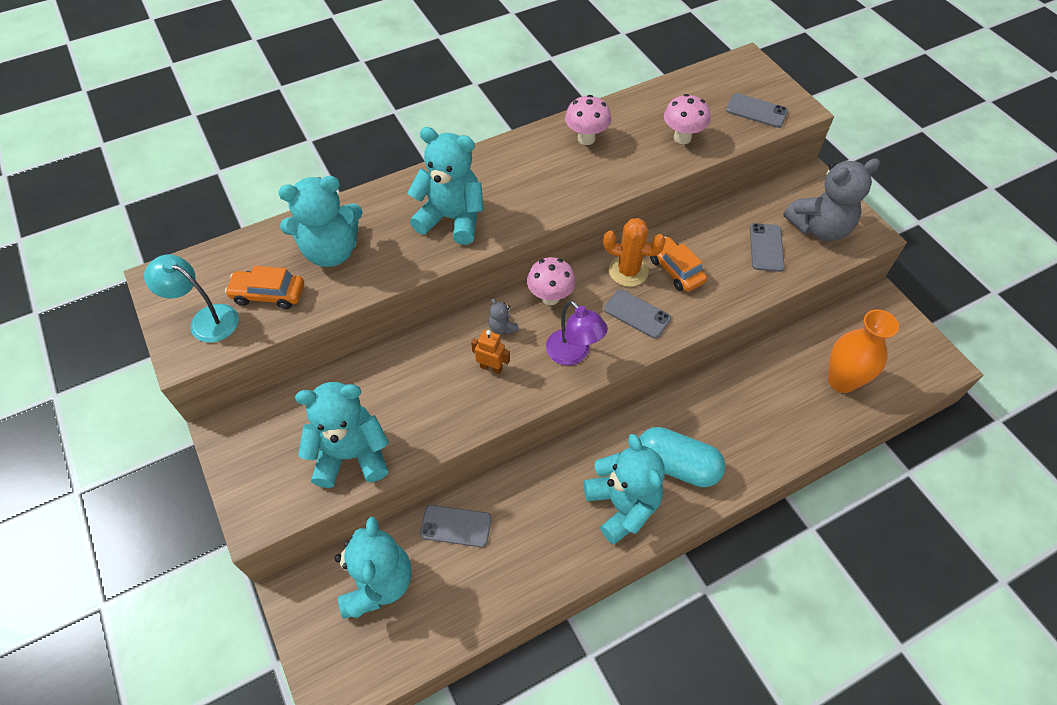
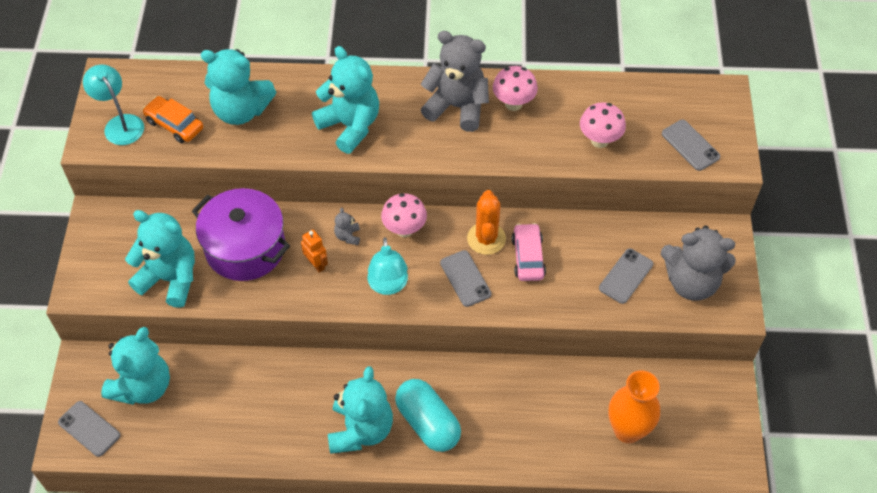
camera: 30 degrees right, 0 degrees up
grey phone [420,505,492,547] -> grey phone moved to [58,401,120,457]
purple lamp [546,300,608,365] -> turquoise lamp [367,237,408,295]
orange cactus [603,218,666,287] -> orange cactus turned 45 degrees clockwise [467,190,506,255]
orange car [650,237,707,292] -> pink car [512,223,546,281]
none -> purple pot [192,188,290,281]
none -> grey teddy bear [421,31,489,132]

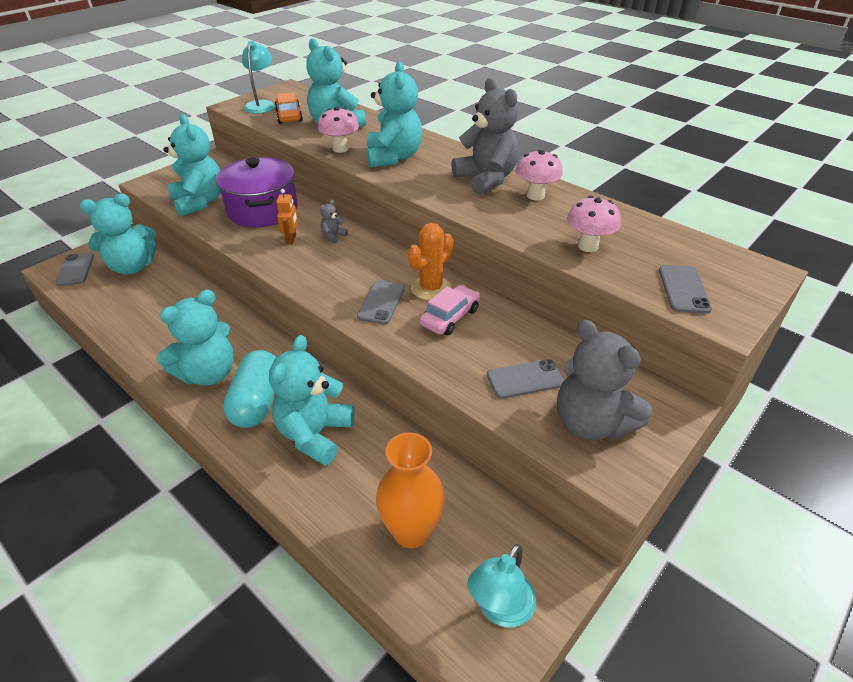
camera: 40 degrees right, 15 degrees down
turquoise lamp [367,237,408,295] -> turquoise lamp moved to [467,544,536,628]
pink mushroom [381,193,427,237] -> pink mushroom moved to [318,107,359,153]
none -> turquoise teddy bear [269,335,355,466]

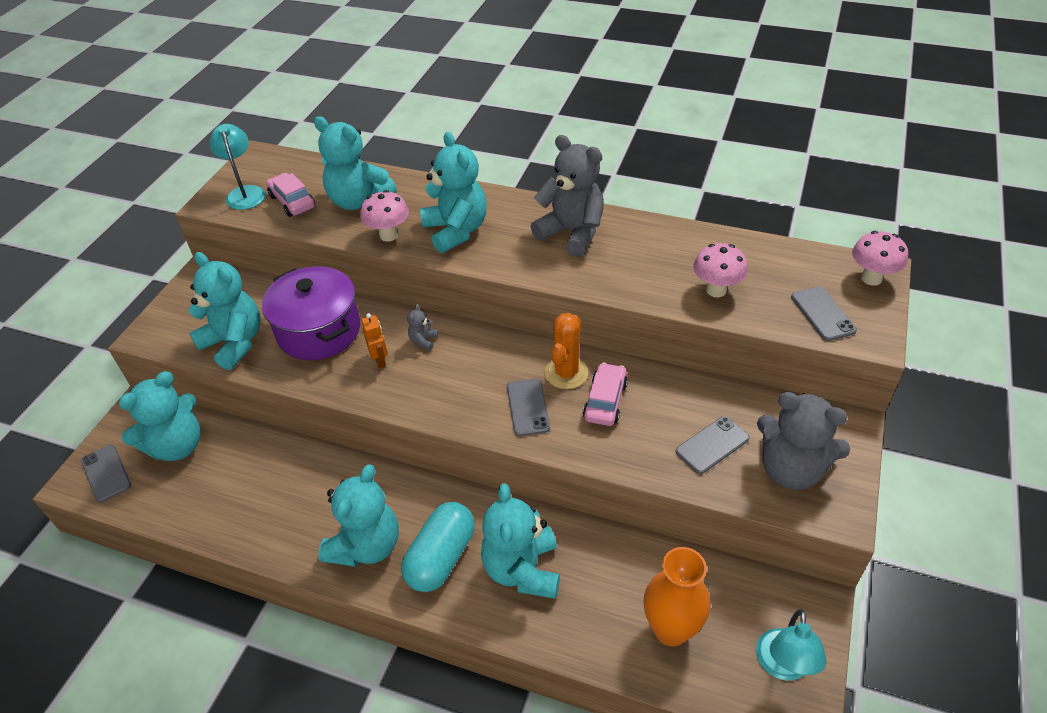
camera: 20 degrees left, 5 degrees up
turquoise capsule [223,350,276,428] -> turquoise capsule turned 45 degrees clockwise [401,502,475,592]
orange car [275,92,303,124] -> pink car [266,173,315,217]
pink mushroom [516,150,563,200] -> pink mushroom moved to [852,231,908,286]

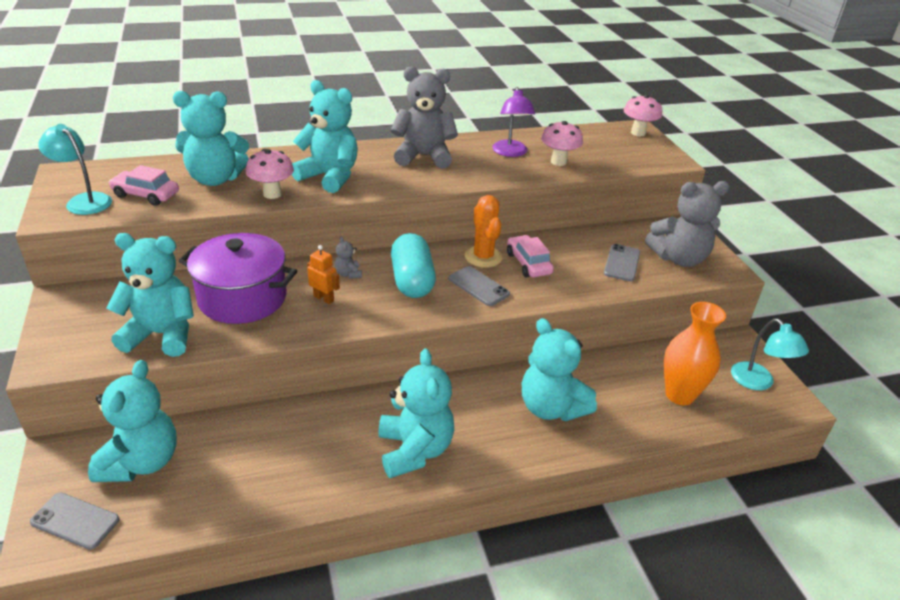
camera: 40 degrees left, 10 degrees down
turquoise capsule [401,502,475,592] -> turquoise capsule moved to [391,233,436,298]
grey phone [791,286,857,341] -> none
none -> purple lamp [492,87,535,157]

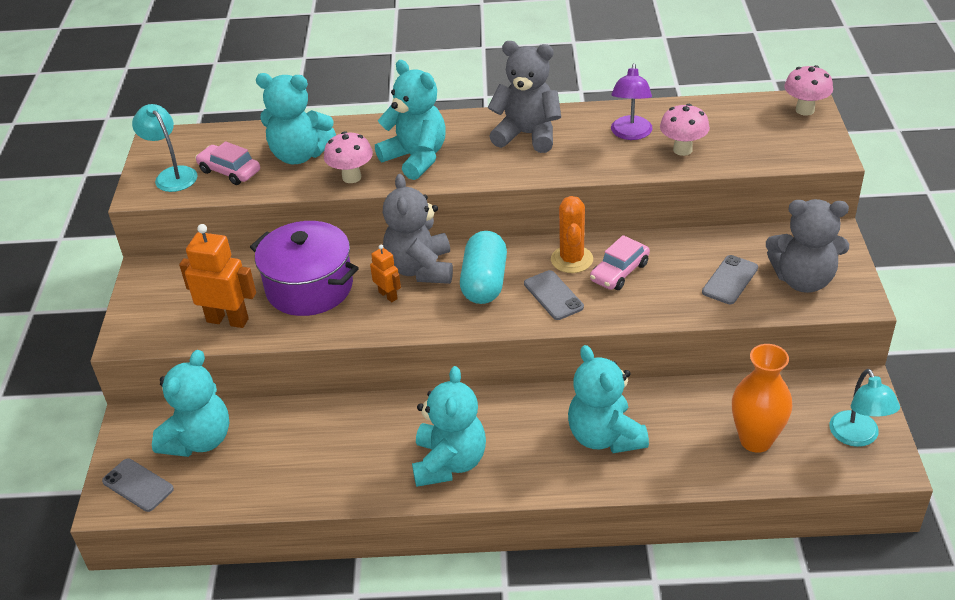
camera: 20 degrees right, 5 degrees up
turquoise teddy bear [106,233,194,357] -> orange robot [179,224,256,328]
grey teddy bear [335,236,362,278] -> grey teddy bear [383,174,453,284], size x2.41
pink car [507,235,554,277] -> pink car turned 135 degrees counterclockwise [590,235,650,290]

